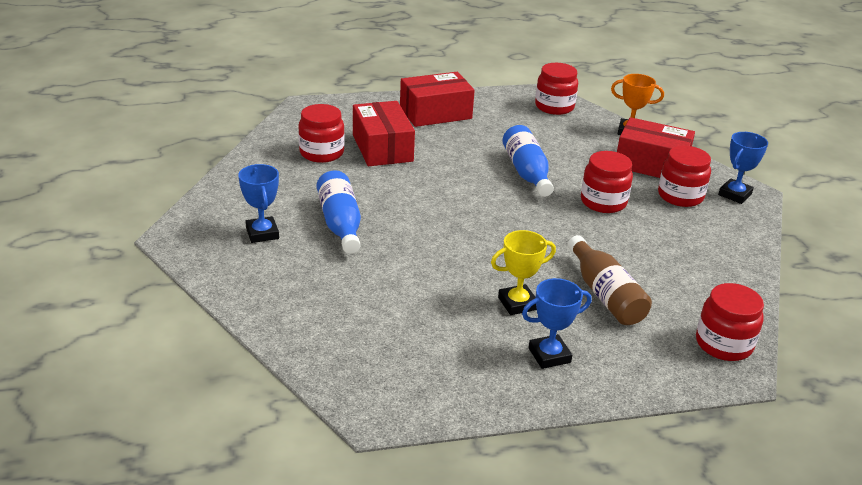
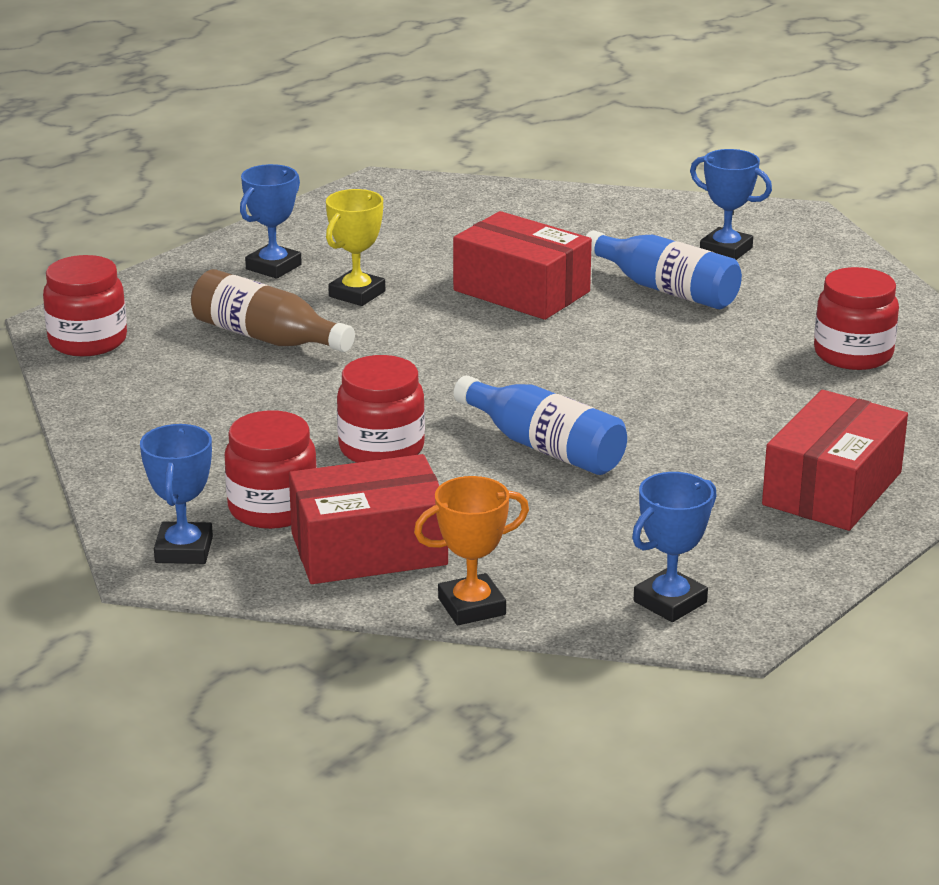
camera: 145 degrees right, 5 degrees down
red box [353,101,415,166] -> red box moved to [453,211,592,320]
red jar [535,63,578,115] -> blue trophy [632,472,716,622]

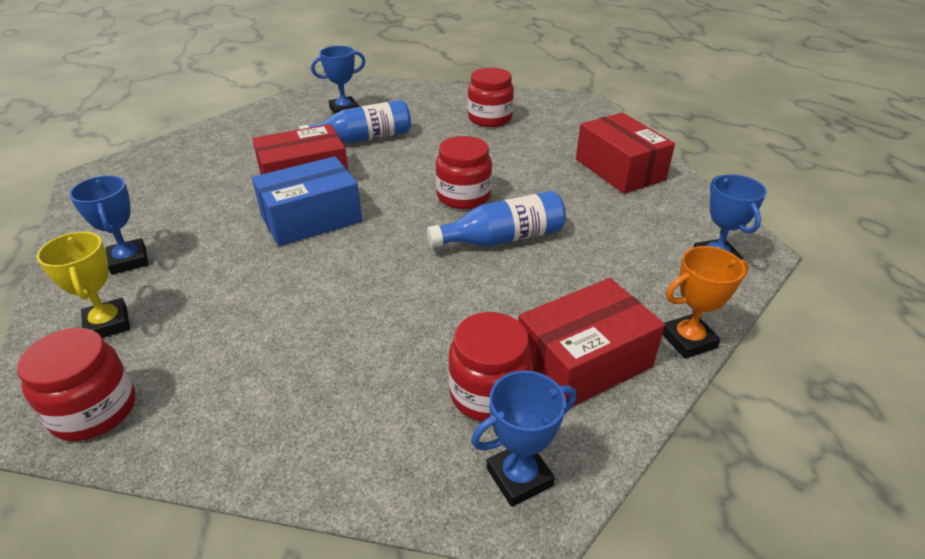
camera: 60 degrees left, 10 degrees up
blue trophy [140,424,213,564] -> blue trophy turned 60 degrees counterclockwise [471,371,576,507]
brown bottle [191,269,355,352] -> none
red box [289,454,448,584] -> red box turned 45 degrees clockwise [518,278,665,407]
yellow trophy [326,189,385,306] -> yellow trophy moved to [36,232,130,338]
red jar [337,355,425,463] -> red jar moved to [436,136,492,209]
orange trophy [414,476,529,625] -> orange trophy turned 60 degrees clockwise [663,246,748,359]
none -> blue box [252,156,362,246]

